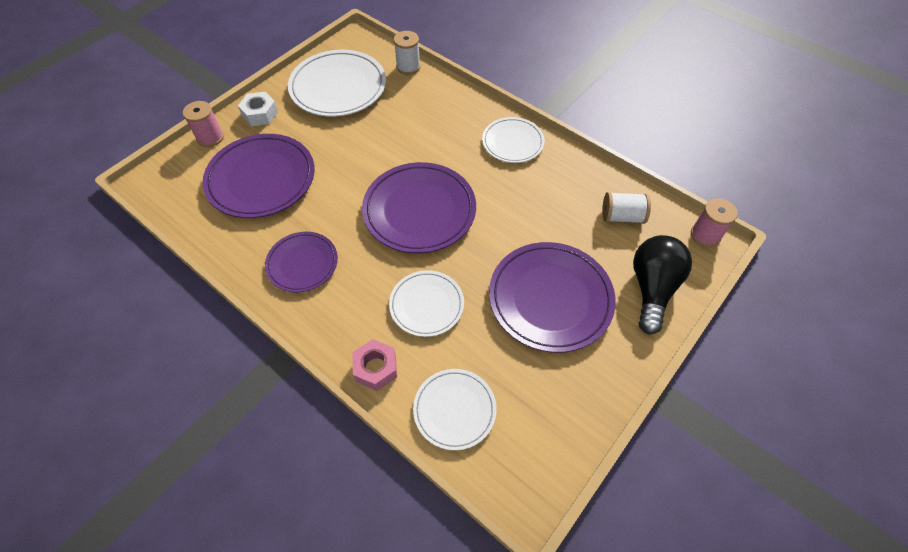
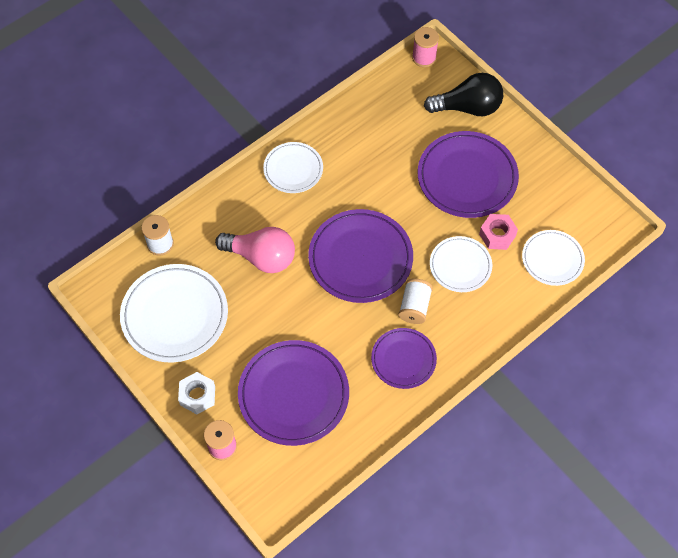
camera: 80 degrees left, 5 degrees up
pink nut [352,339,397,391] -> pink nut moved to [479,214,518,250]
white spool [602,192,651,224] -> white spool moved to [398,278,433,324]
black light bulb [633,235,692,334] -> black light bulb turned 150 degrees clockwise [424,73,503,116]
none -> pink light bulb [215,227,295,273]

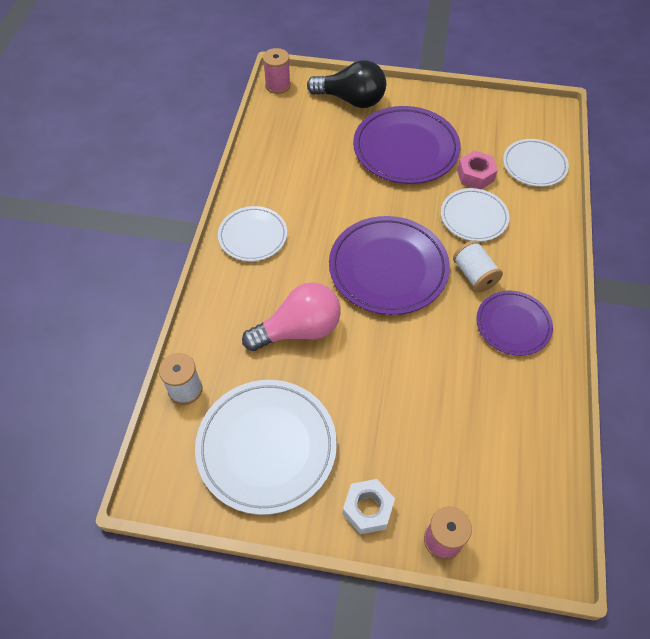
camera: 40 degrees left, 5 degrees down
purple plate [238,340,349,446] -> none
black light bulb [424,73,503,116] -> black light bulb turned 60 degrees clockwise [307,60,386,108]

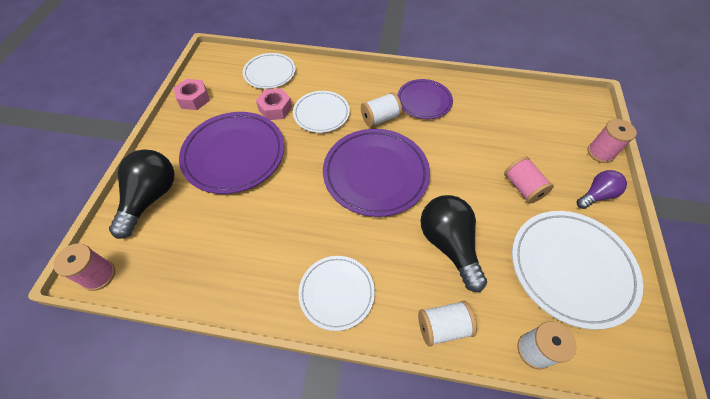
camera: 90 degrees left, 0 degrees up
pink light bulb [242,282,341,351] -> black light bulb [420,195,487,292]
white nut [343,479,395,534] -> purple light bulb [577,170,627,209]
none -> pink nut [173,79,210,110]
none -> white spool [418,301,477,346]
none -> pink spool [504,156,554,204]

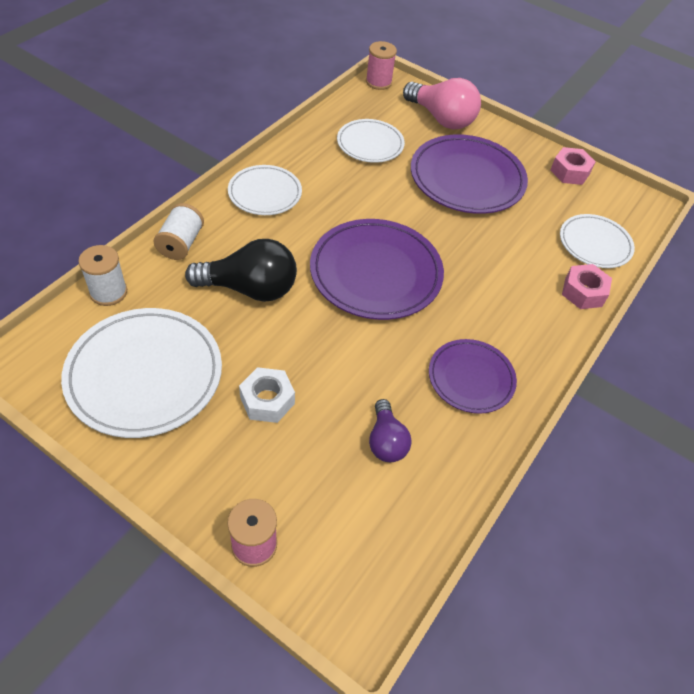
camera: 110 degrees right, 5 degrees down
black light bulb [109,149,174,239] -> pink light bulb [403,78,481,130]
pink nut [256,88,292,120] -> pink nut moved to [562,264,612,309]
white plate [293,91,350,133] -> white plate moved to [337,119,405,163]
white spool [361,92,402,127] -> none
pink spool [504,156,554,204] -> white nut [239,367,295,423]
purple light bulb [577,170,627,209] -> purple light bulb moved to [369,399,411,462]

